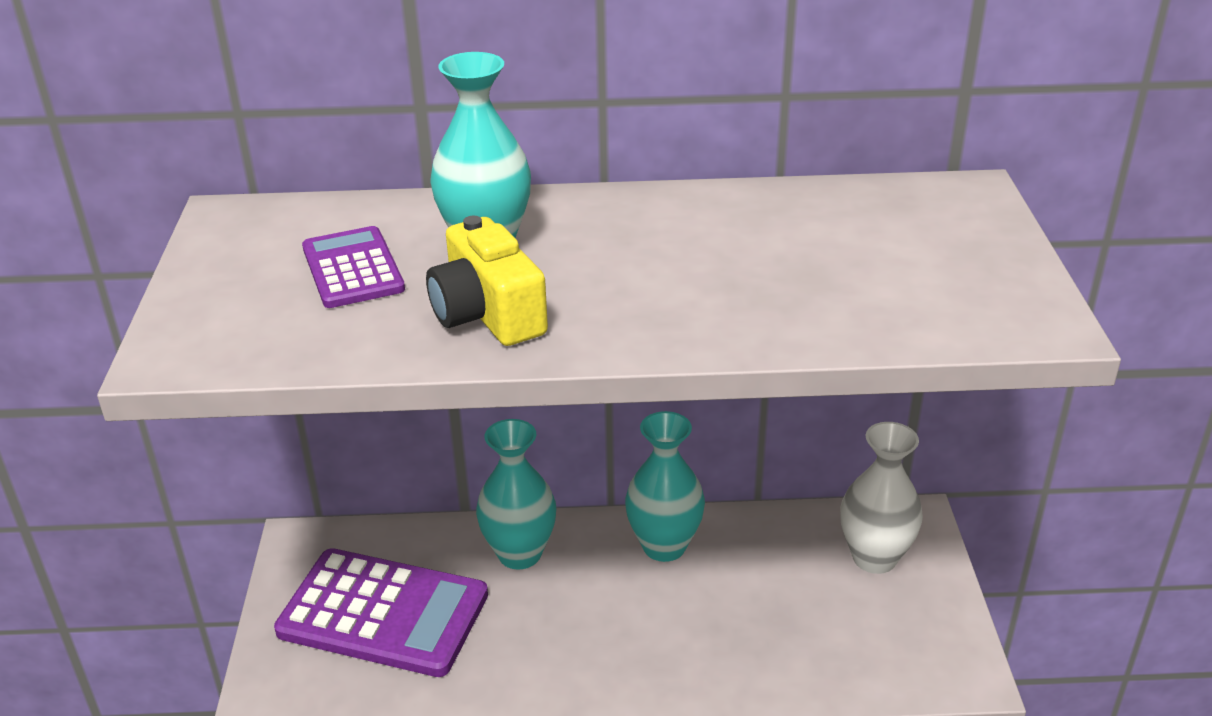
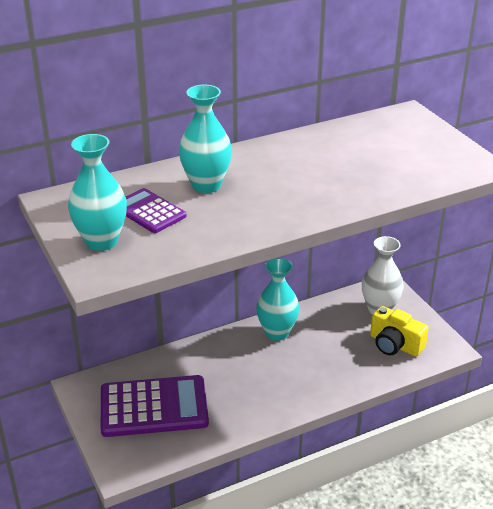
camera: 25 degrees left, 0 degrees up
yellow camera [426,216,548,346] -> yellow camera moved to [370,306,429,356]
turquoise vase [476,419,556,570] -> turquoise vase moved to [68,134,127,251]

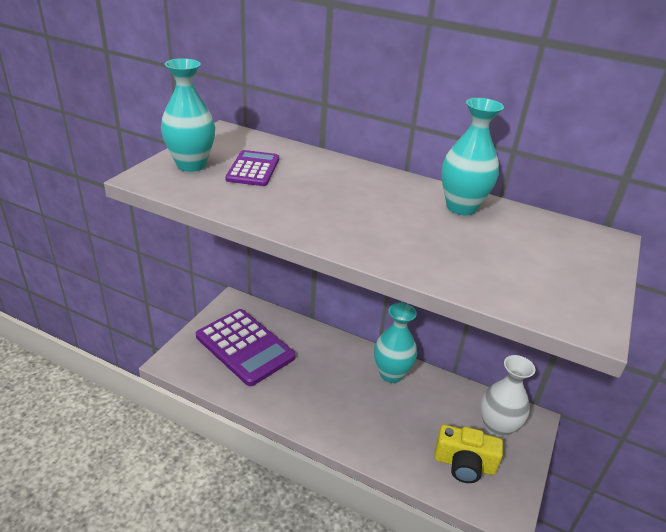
camera: 50 degrees right, 0 degrees up
turquoise vase [179,85,232,193] -> turquoise vase moved to [441,98,504,215]
yellow camera [370,306,429,356] -> yellow camera turned 75 degrees counterclockwise [434,425,503,483]

